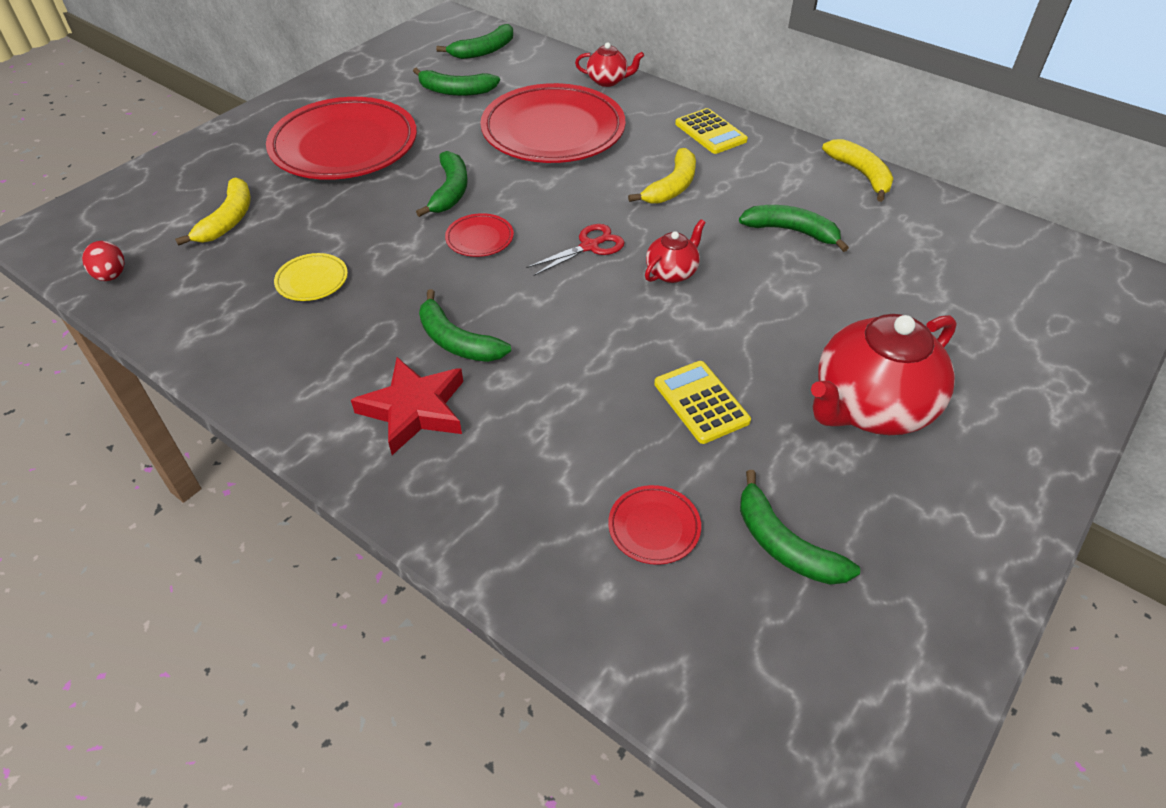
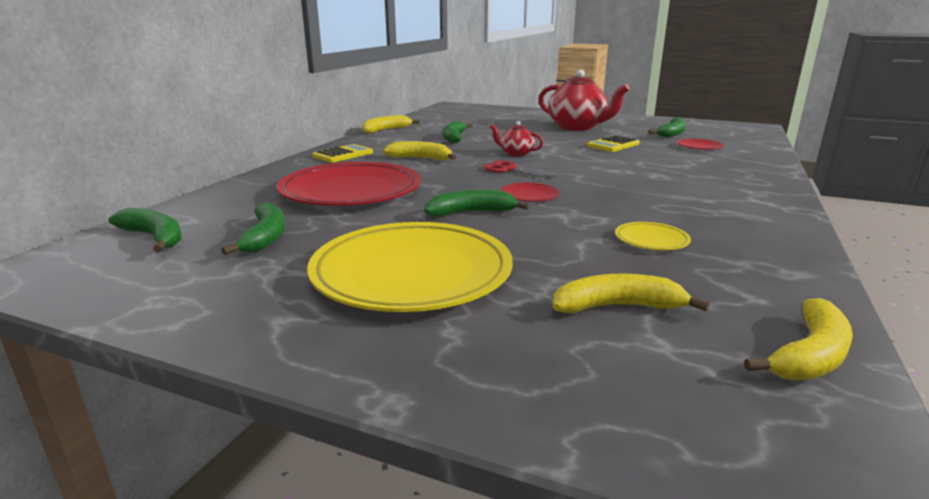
camera: 105 degrees left, 25 degrees down
red egg [82,241,125,281] -> yellow banana [744,298,853,380]
red plate [266,97,417,180] -> yellow plate [307,222,513,312]
red star [351,357,463,455] -> none
green banana [419,289,511,362] -> none
red teapot [575,42,644,87] -> none

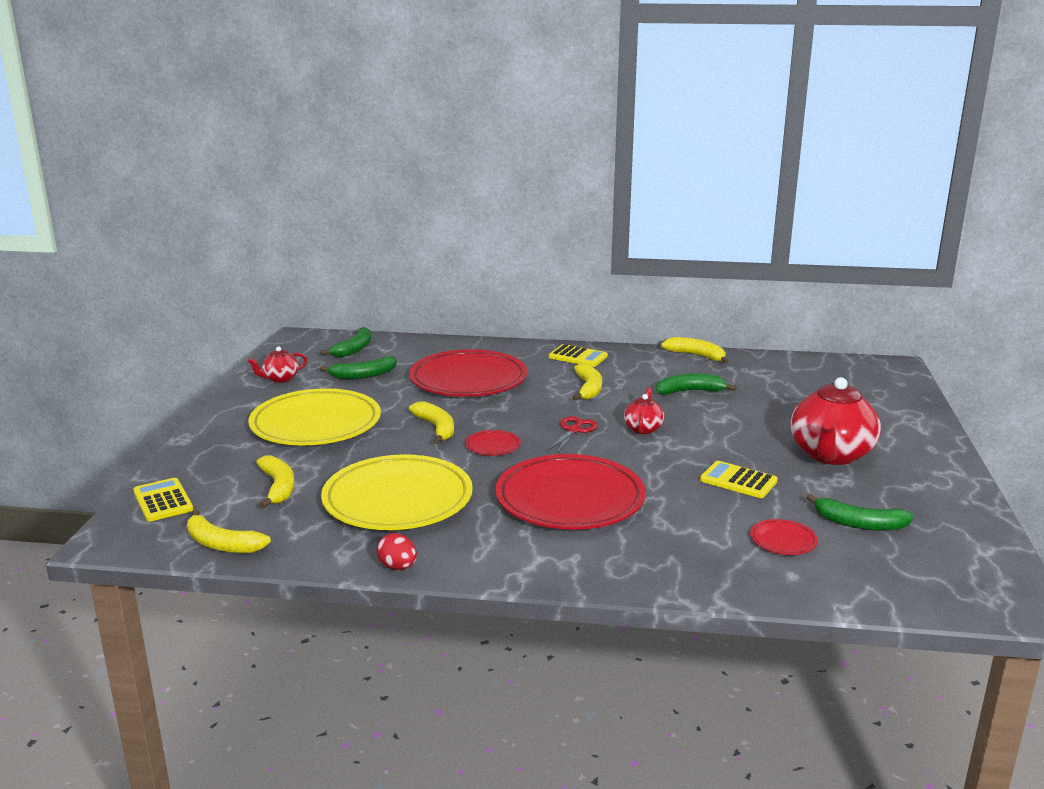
camera: 75 degrees right, 0 degrees up
green banana [424,190,530,216] -> yellow banana [409,401,454,444]
yellow plate [615,222,691,250] -> yellow plate [321,454,473,530], size x2.43
none -> yellow calculator [133,478,193,522]
none -> red teapot [248,346,307,383]
none -> red egg [376,533,417,570]
none -> red plate [495,454,646,530]

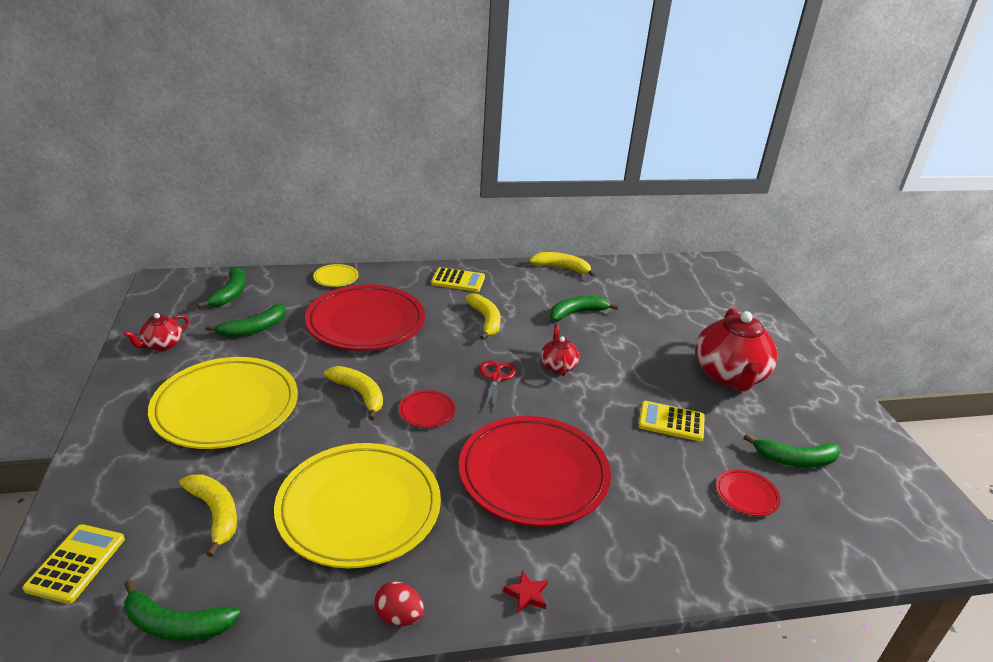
camera: 20 degrees left, 10 degrees up
yellow calculator [133,478,193,522] -> yellow calculator turned 60 degrees clockwise [23,524,125,604]
yellow banana [187,509,271,553] -> green banana [124,580,240,641]
none -> yellow plate [313,264,359,287]
none -> red star [503,570,548,613]

